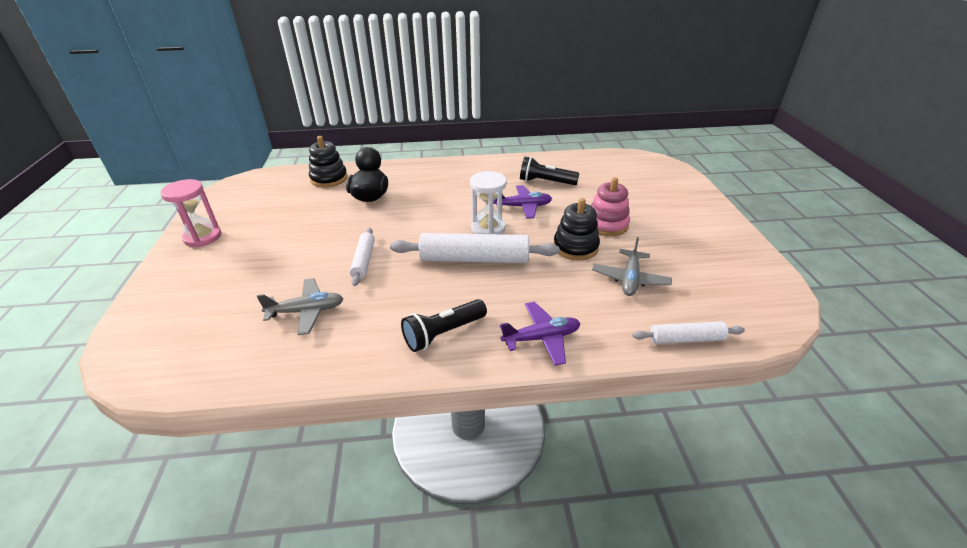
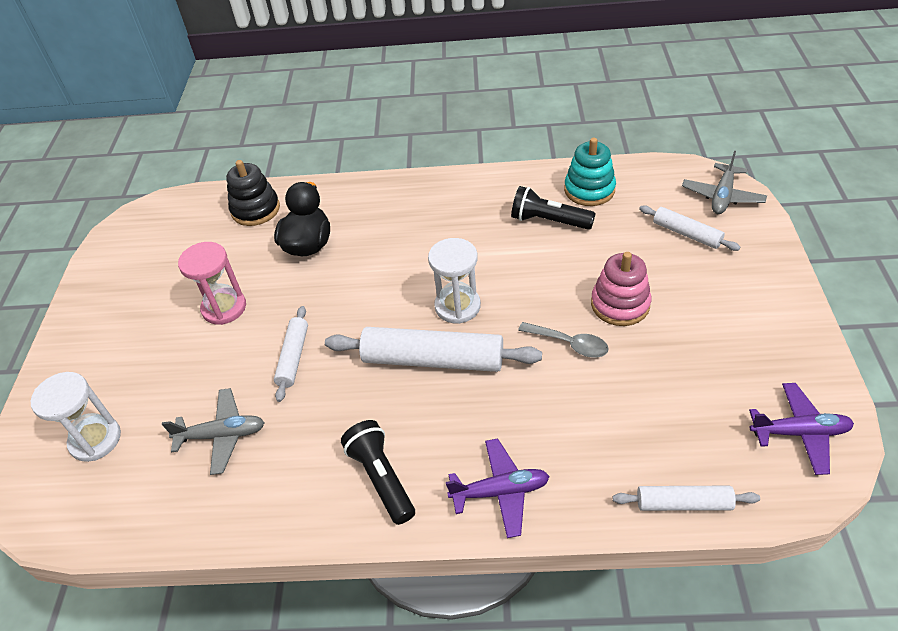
camera: 10 degrees right, 10 degrees up
pink hourglass [160,179,221,247] -> pink hourglass moved to [178,242,246,325]
black flashlight [401,299,487,352] -> black flashlight turned 90 degrees clockwise [341,420,415,525]
purple plane [493,185,552,219] -> purple plane moved to [749,383,854,475]
black stacking toy [553,198,600,261] -> grey spoon [518,322,609,358]
grey plane [592,237,672,296] -> grey plane moved to [682,151,767,214]
none -> white hourglass [31,372,121,462]
none -> turquoise stacking toy [564,138,616,206]
none -> white rolling pin [639,205,740,251]

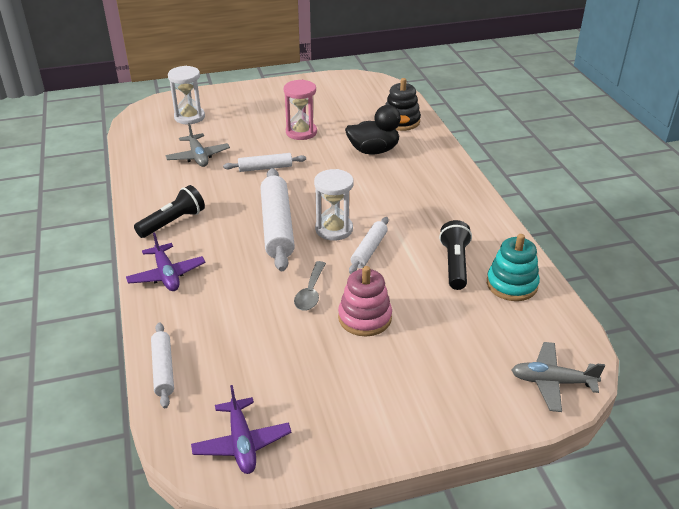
camera: 70 degrees right, 10 degrees down
white rolling pin [639,205,740,251] -> white rolling pin moved to [349,217,389,274]

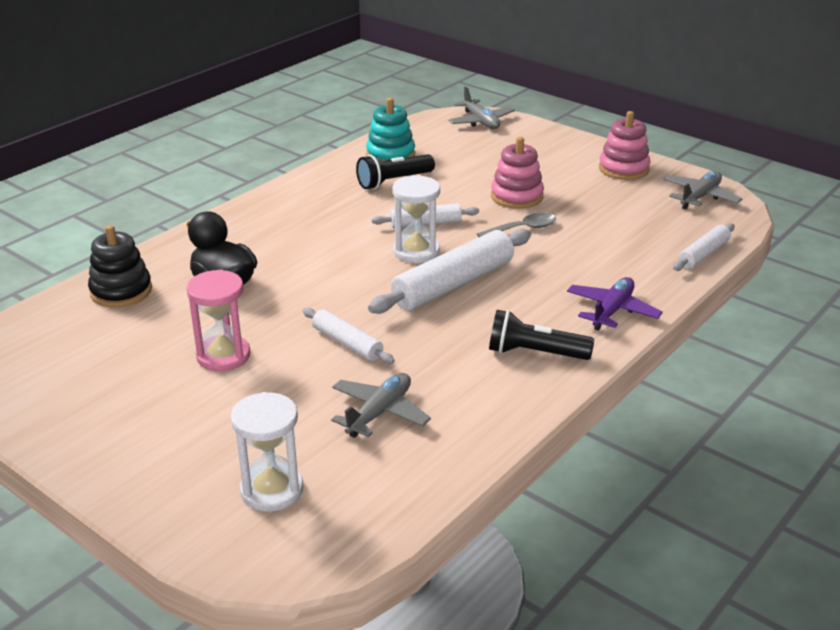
camera: 125 degrees left, 5 degrees down
purple plane [191,385,292,474] -> grey plane [663,171,742,210]
none -> pink stacking toy [599,111,650,180]

